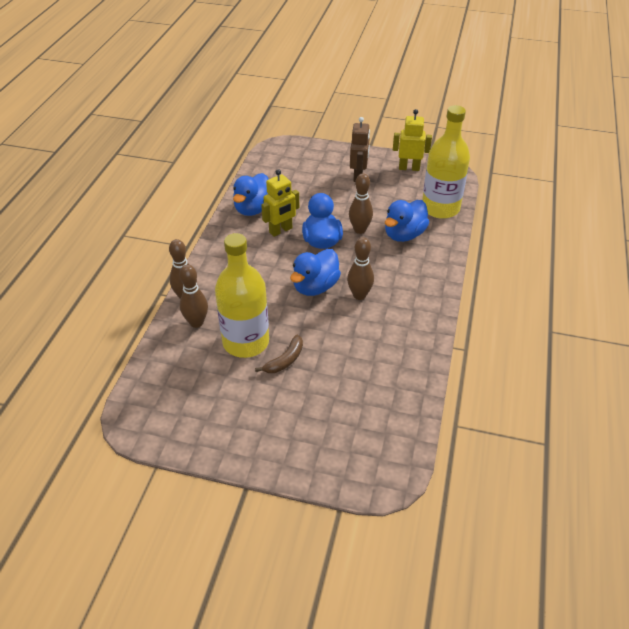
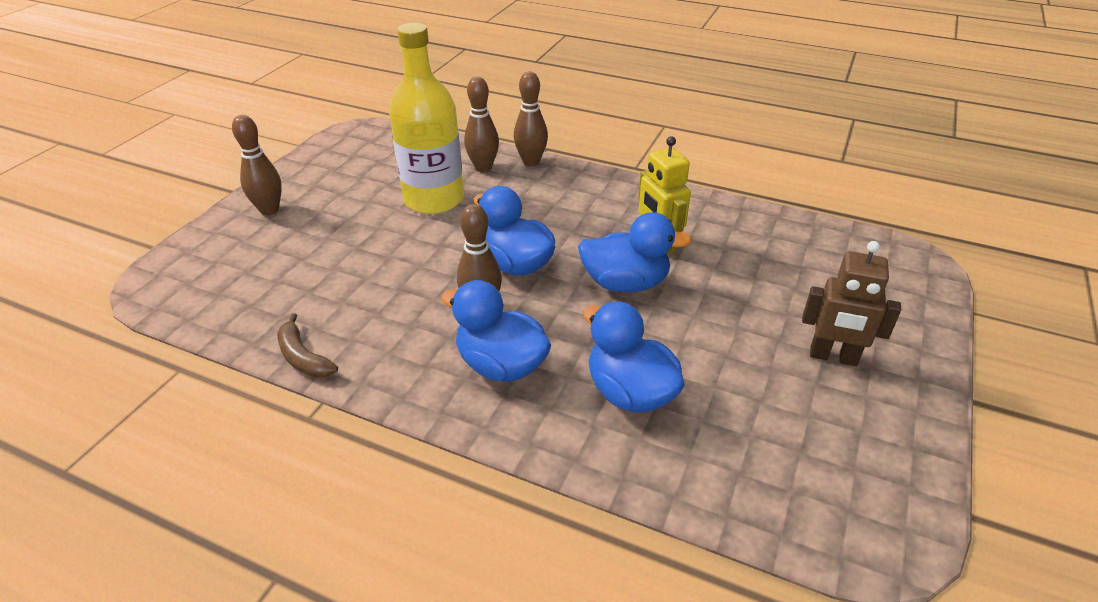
camera: 100 degrees right, 5 degrees down
blue duck [233,173,269,216] -> blue duck moved to [441,280,551,382]
brown banana [255,335,303,373] -> brown banana moved to [277,313,338,378]
brown bowling pin [349,173,373,234] -> brown bowling pin moved to [232,115,282,215]
yellow robot [393,109,432,171] -> none
yellow bottle [422,105,470,219] -> none

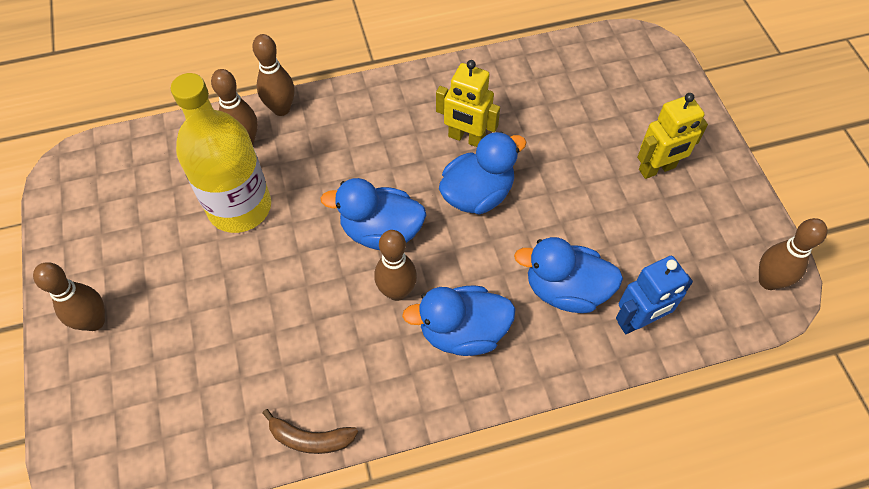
camera: 40 degrees left, 20 degrees up
brown robot [802,241,901,366] -> yellow robot [637,93,708,179]
none -> blue robot [616,256,693,334]
none -> brown bowling pin [759,218,828,290]

